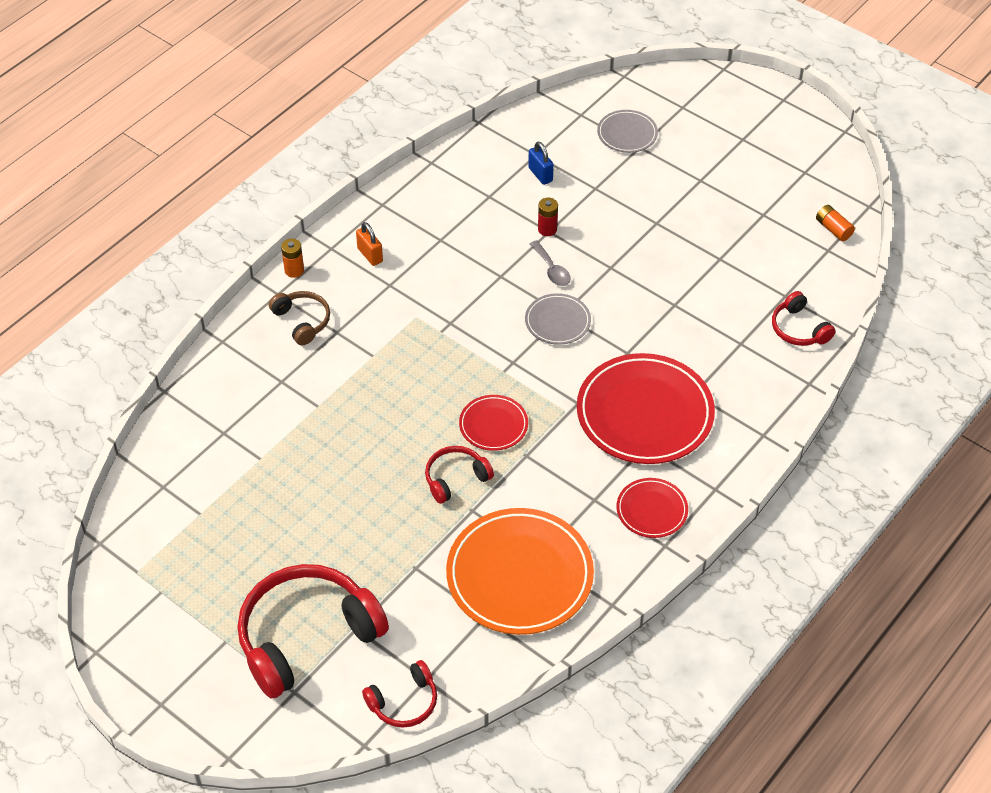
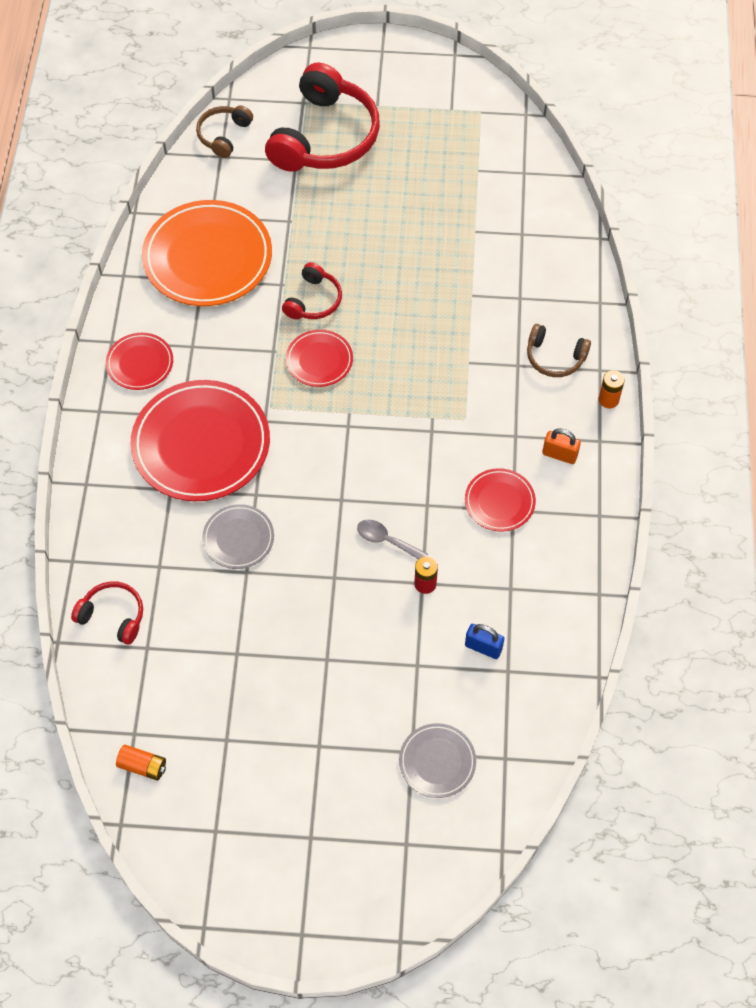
camera: 145 degrees right, 10 degrees up
red headphones [362,660,437,728] -> brown headphones [196,106,253,158]
grey plate [525,293,591,345] -> grey plate moved to [202,504,274,569]
none -> red plate [465,468,536,532]

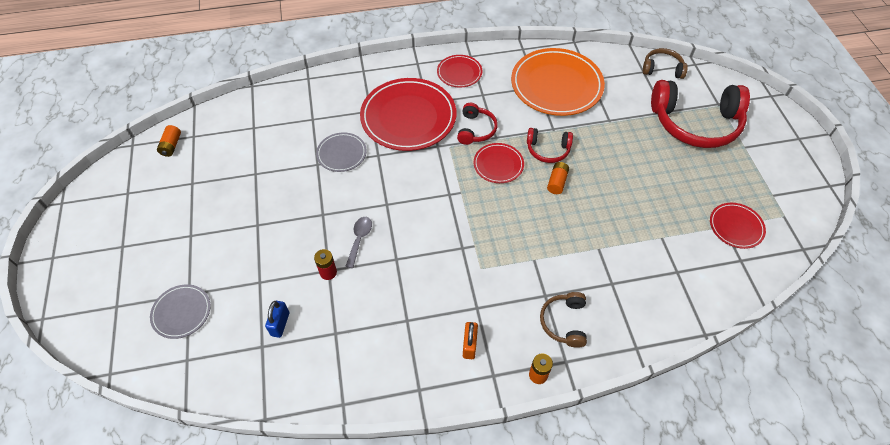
camera: 75 degrees right, 5 degrees down
red headphones [71,581,143,645] -> red headphones moved to [457,103,498,145]
red plate [465,468,536,532] -> red plate moved to [710,203,766,249]
none -> orange battery [547,162,569,194]

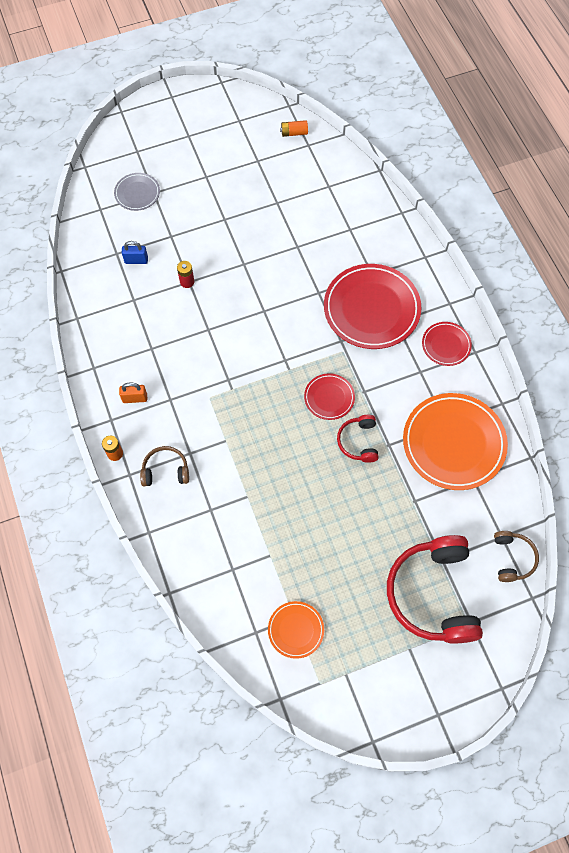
camera: 80 degrees right, 10 degrees up
grey plate [316,132,367,172] -> none
grey spoon [345,217,372,268] -> none
red headphones [457,103,498,145] -> none
orange battery [547,162,569,194] -> none
red plate [710,203,766,249] -> orange plate [268,601,324,659]

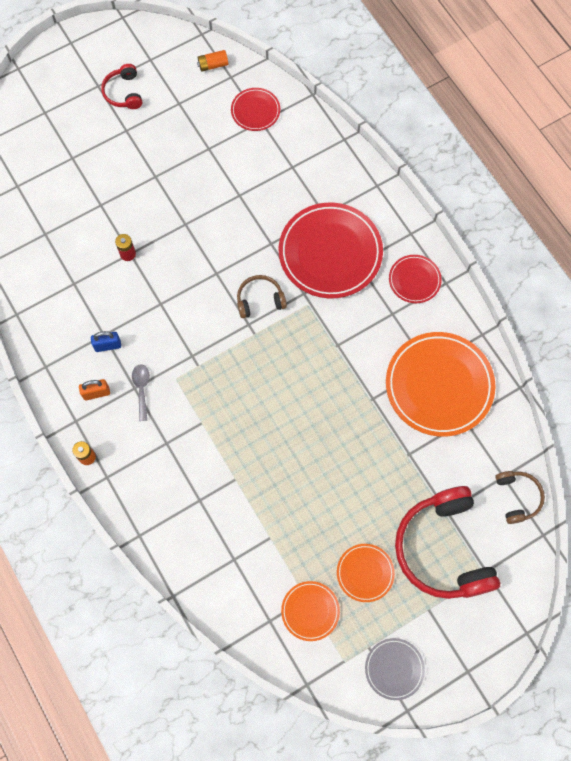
camera: 10 degrees left, 5 degrees up
grey plate [114,173,160,211] -> grey plate moved to [365,638,425,700]
blue padlock [122,241,148,264] -> blue padlock moved to [91,331,121,352]
brown headphones [140,446,189,487] -> brown headphones moved to [237,275,287,318]
red plate [304,373,355,420] -> red plate moved to [231,88,280,131]
red headphones [337,415,378,463] -> red headphones moved to [101,64,142,109]
none -> grey spoon [132,364,150,421]
none -> orange plate [337,544,395,602]

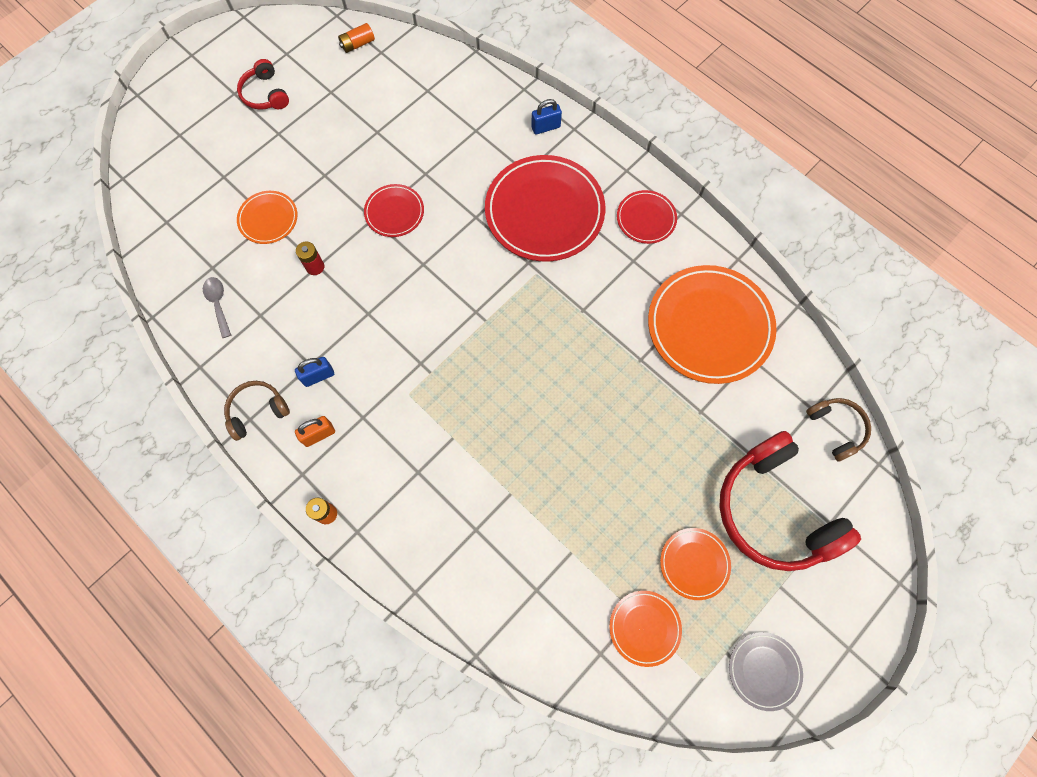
camera: 15 degrees left, 0 degrees up
grey spoon [132,364,150,421] -> grey spoon moved to [203,277,231,338]
red plate [231,88,280,131] -> red plate moved to [364,184,424,237]
brown headphones [237,275,287,318] -> brown headphones moved to [224,381,290,441]
none -> orange plate [237,191,298,244]
none -> blue padlock [531,99,562,135]

